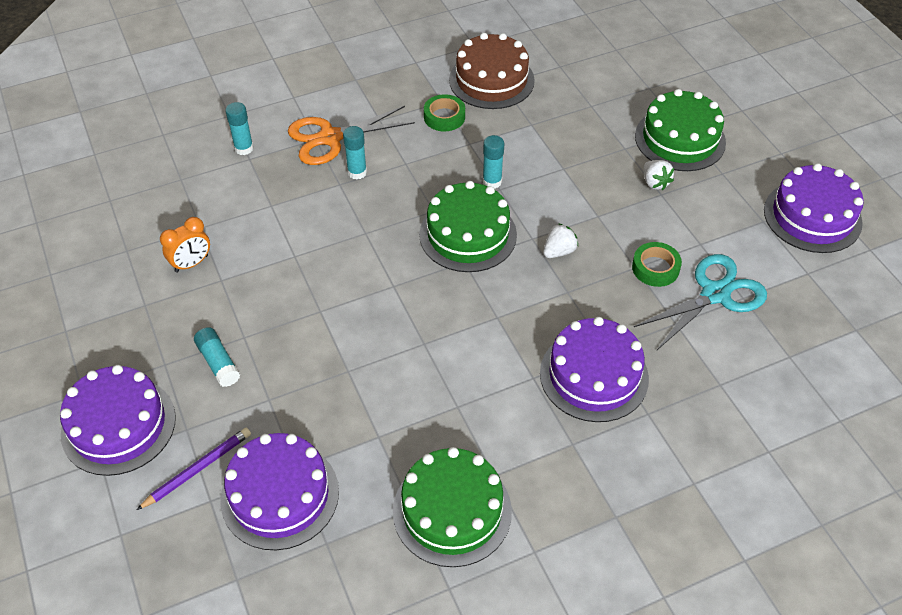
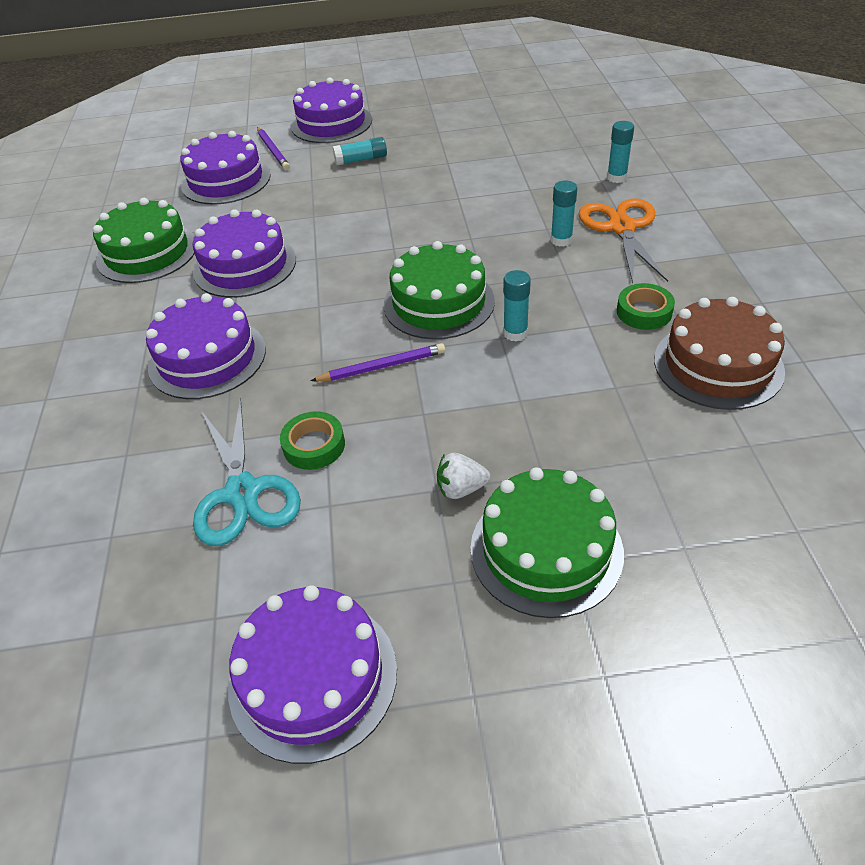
camera: 110 degrees right, 5 degrees down
orange clock [160,217,210,273] -> none
white strawberry [543,223,578,258] -> purple pencil [311,343,445,381]
none -> purple cake [193,209,296,298]

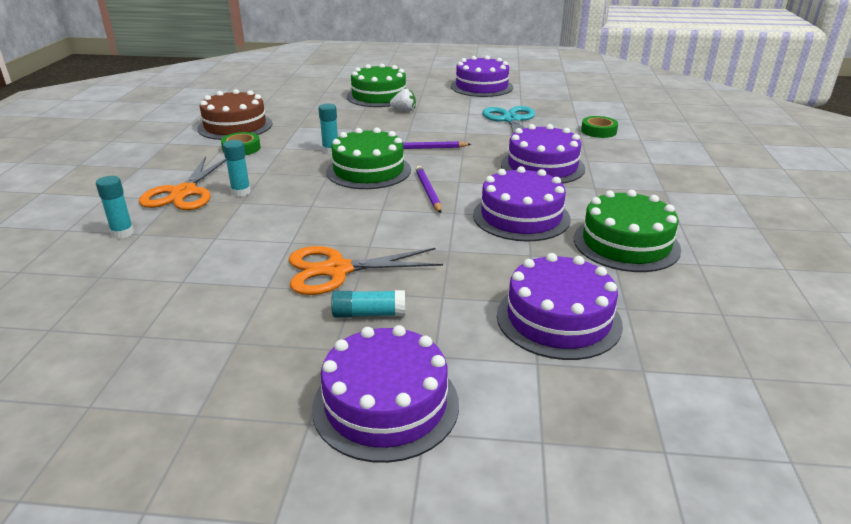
camera: 170 degrees left, 15 degrees down
purple pencil [257,127,290,170] -> purple pencil moved to [415,166,442,213]
green tape [280,411,345,470] -> green tape moved to [581,116,618,138]
none -> orange scissors [289,246,443,295]

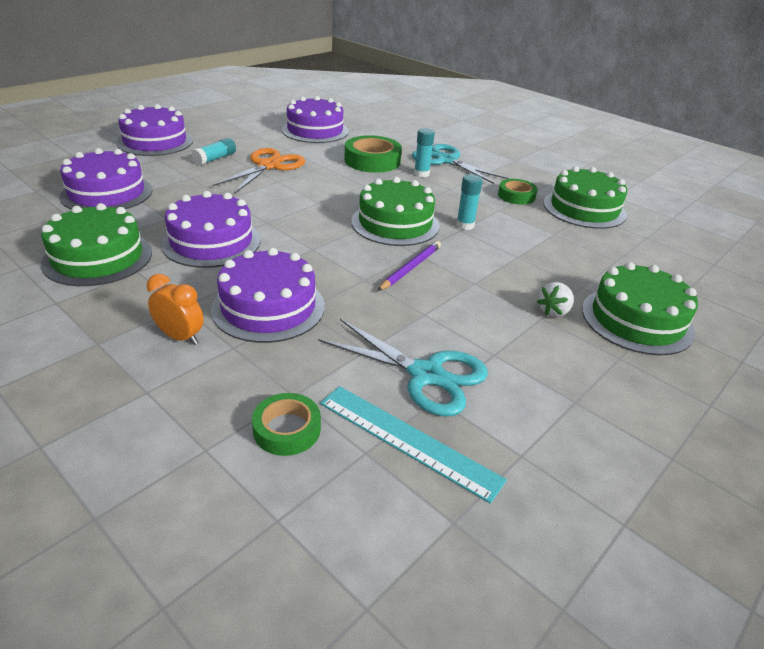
camera: 125 degrees right, 5 degrees up
turquoise glue stick [96,176,134,239] -> none
orange scissors [139,156,226,210] -> turquoise scissors [412,144,509,184]
brown cake [197,89,272,140] -> green cake [543,166,627,229]
purple pencil [415,166,442,213] -> none
purple cake [451,56,513,97] -> purple cake moved to [282,96,349,143]
none -> orange clock [147,274,204,345]
none -> turquoise ruler [320,386,507,504]
none -> green tape [345,135,402,173]

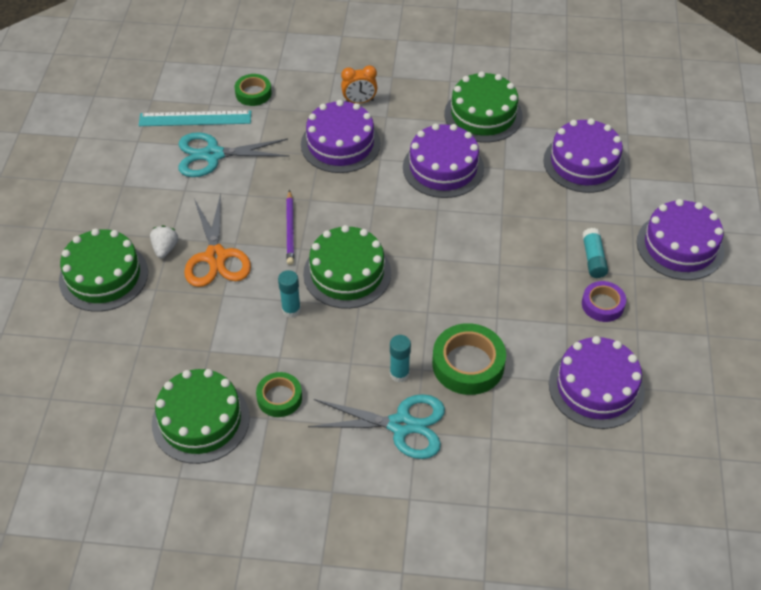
camera: 145 degrees right, 15 degrees up
orange scissors [212,148,305,194] -> orange scissors moved to [184,193,251,287]
none -> purple tape [582,281,626,322]

